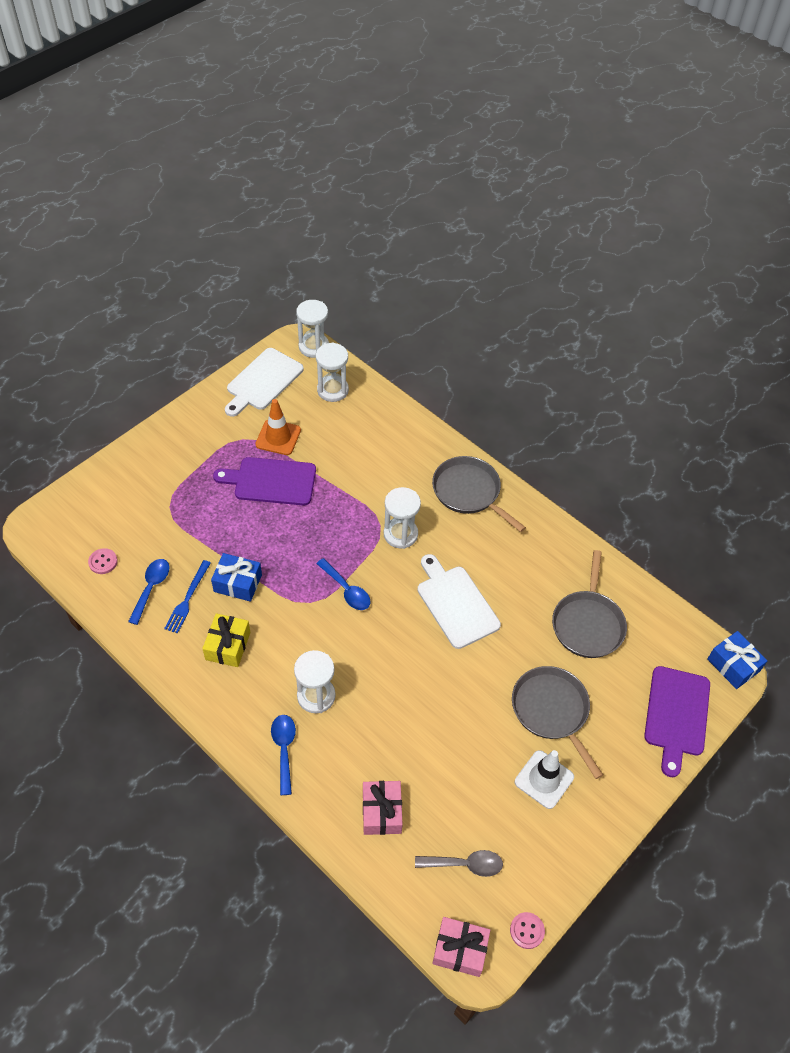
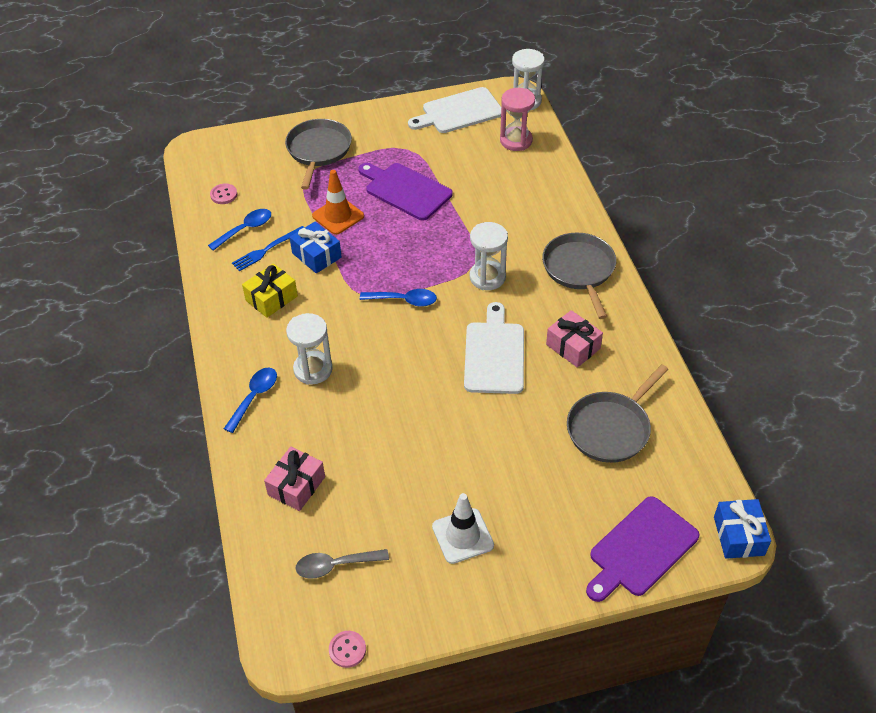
camera: 35 degrees right, 5 degrees down
orange traffic cone [255,399,301,455] -> orange traffic cone moved to [312,170,364,235]
white hourglass [316,342,349,402] -> pink hourglass [500,88,535,151]
blue spoon [316,558,371,610] -> blue spoon turned 75 degrees counterclockwise [360,289,437,307]
grey spoon [415,850,503,877] -> grey spoon turned 135 degrees clockwise [296,549,389,579]
pink gift [432,917,490,977] -> pink gift moved to [546,310,603,368]
grey pan [512,666,603,779] -> grey pan moved to [285,119,352,190]

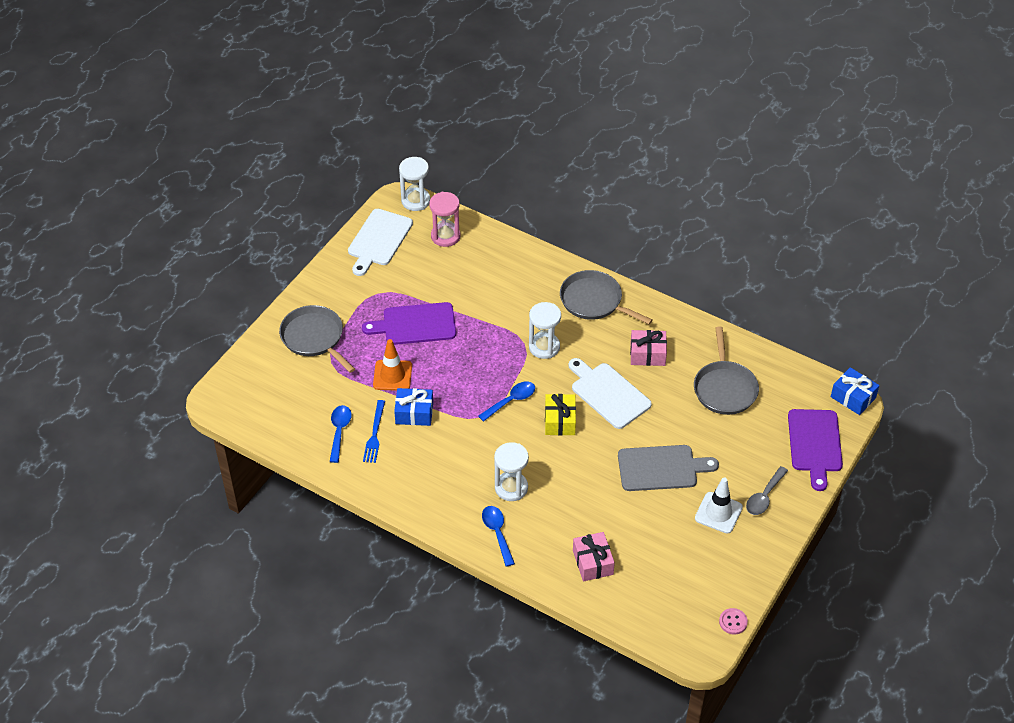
camera: 45 degrees left, 0 degrees up
pink button [210,184,237,204] -> none
yellow gift [242,263,298,318] -> yellow gift moved to [545,394,576,436]
grey spoon [296,549,389,579] -> grey spoon moved to [746,466,788,515]
none -> grey cutting board [618,445,719,491]

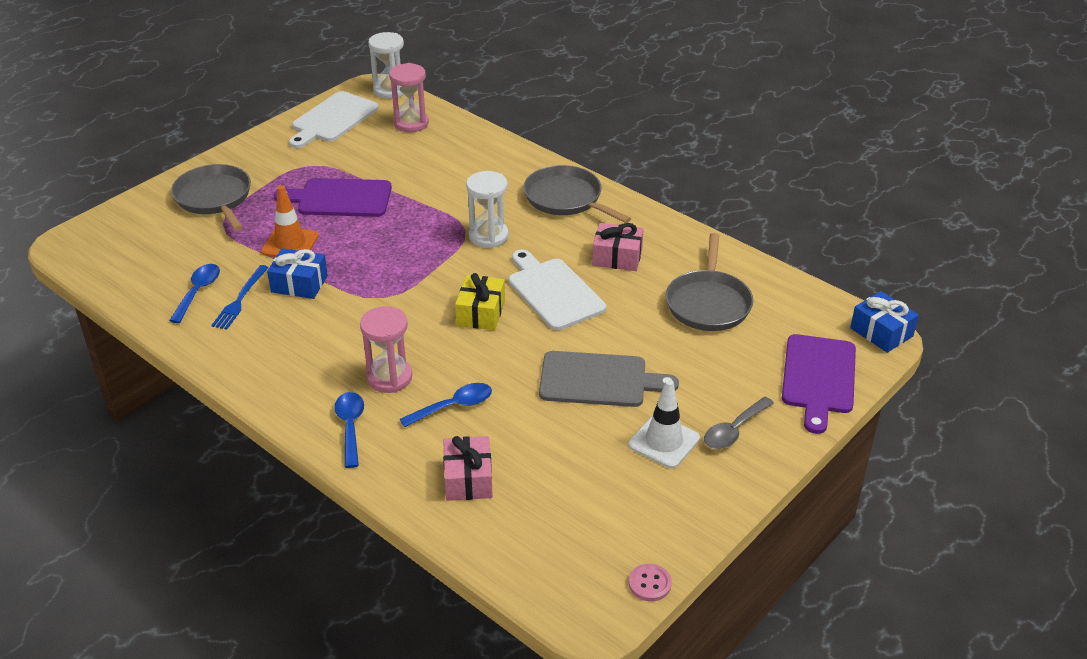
camera: 10 degrees right, 10 degrees down
blue spoon [478,382,535,422] -> blue spoon moved to [400,383,492,427]
white hourglass [494,442,529,501] -> pink hourglass [360,306,412,393]

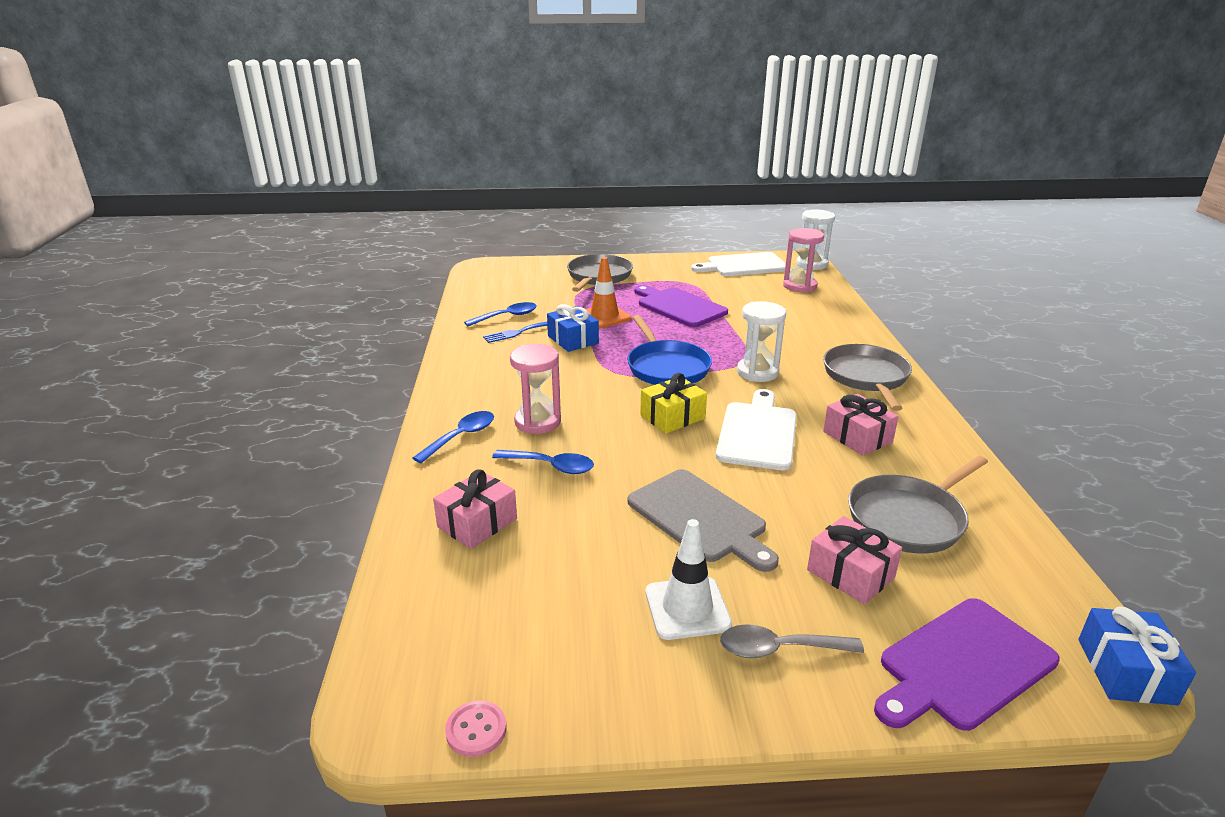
camera: 45 degrees right, 10 degrees down
none -> blue pan [627,315,712,385]
none -> pink gift [807,516,902,604]

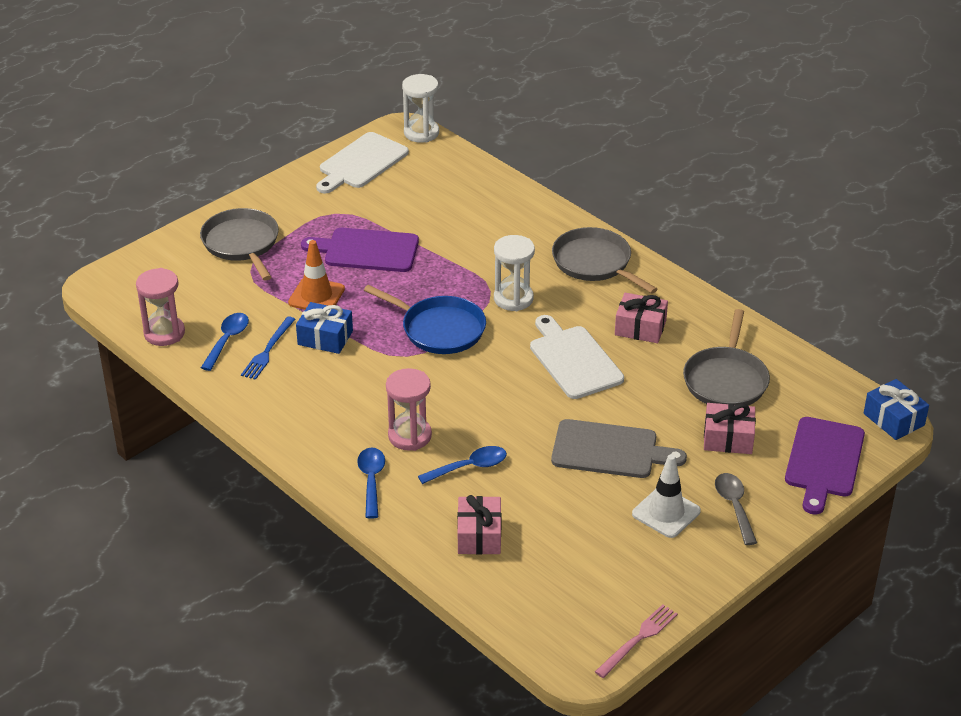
camera: 40 degrees left, 10 degrees up
pink button [445,700,507,757] -> pink fork [595,604,678,678]
yellow gift [640,373,707,434] -> none
grey spoon [720,624,864,658] -> grey spoon turned 120 degrees clockwise [715,473,757,545]
pink hourglass [783,228,824,293] -> pink hourglass moved to [136,268,185,346]

